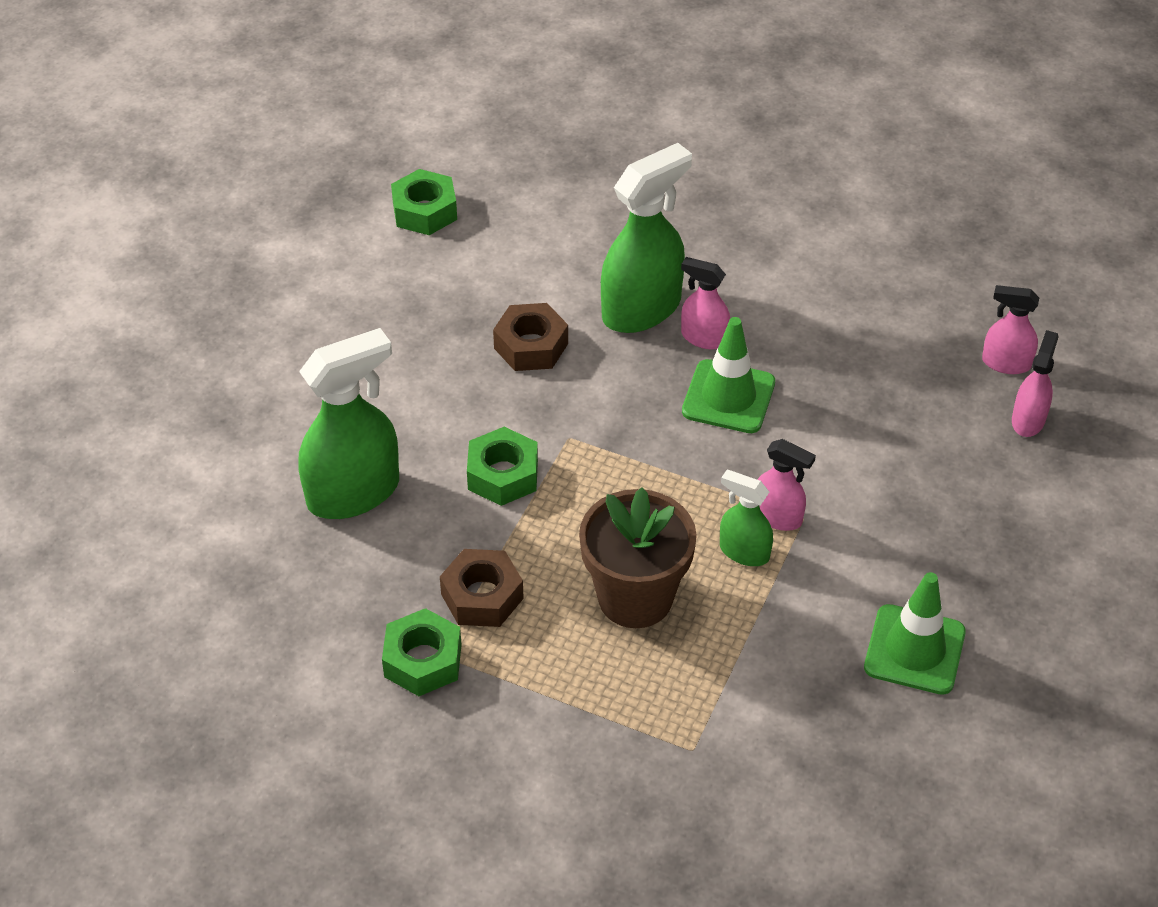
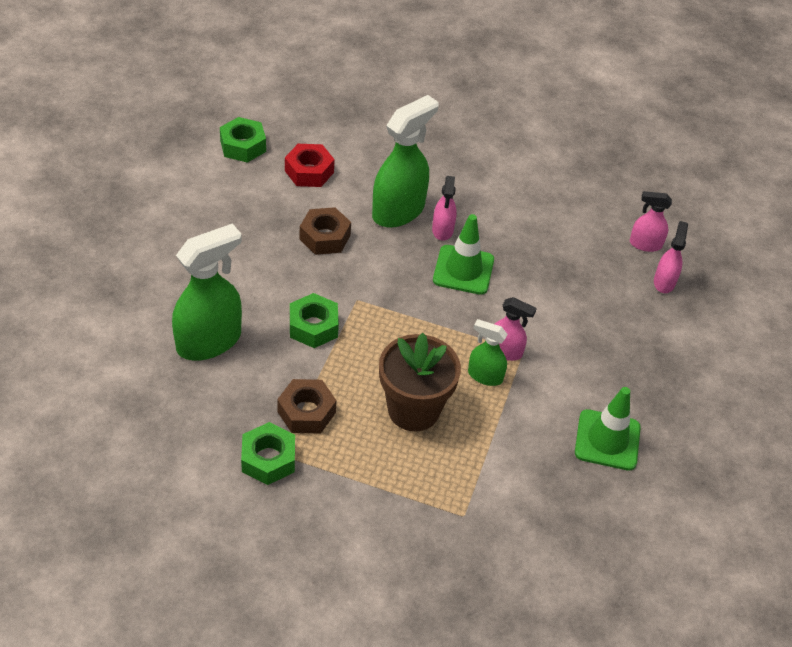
camera: 10 degrees left, 0 degrees up
pink spray bottle [681,257,730,350] -> pink spray bottle turned 105 degrees counterclockwise [432,176,457,241]
none -> red nut [285,144,335,187]

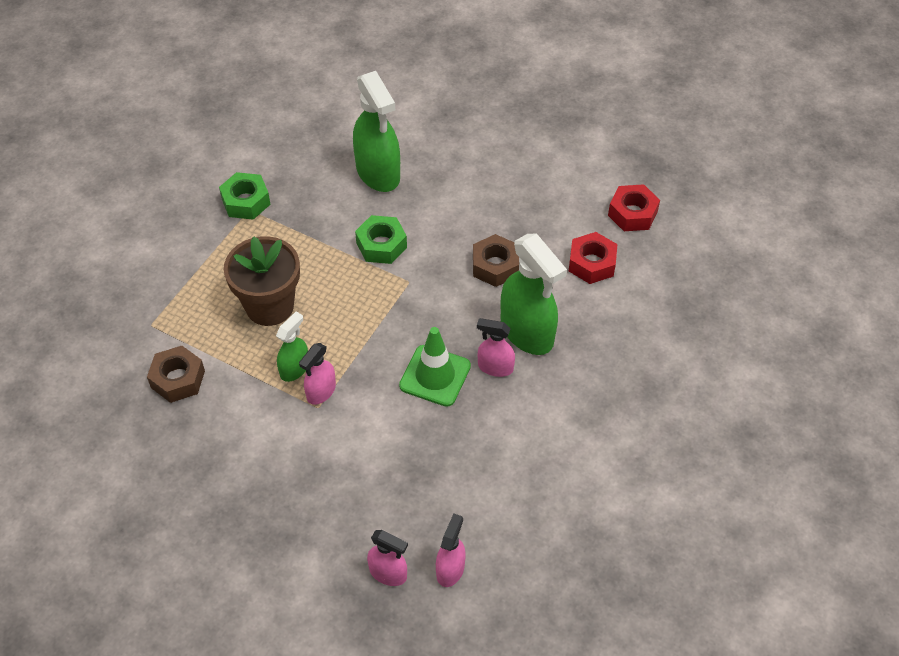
camera: 105 degrees right, 5 degrees up
green nut [220,117,266,163] -> red nut [608,184,660,231]
brown nut [277,379,337,434] -> brown nut moved to [147,346,205,403]
green traffic cone [575,387,641,471] -> none

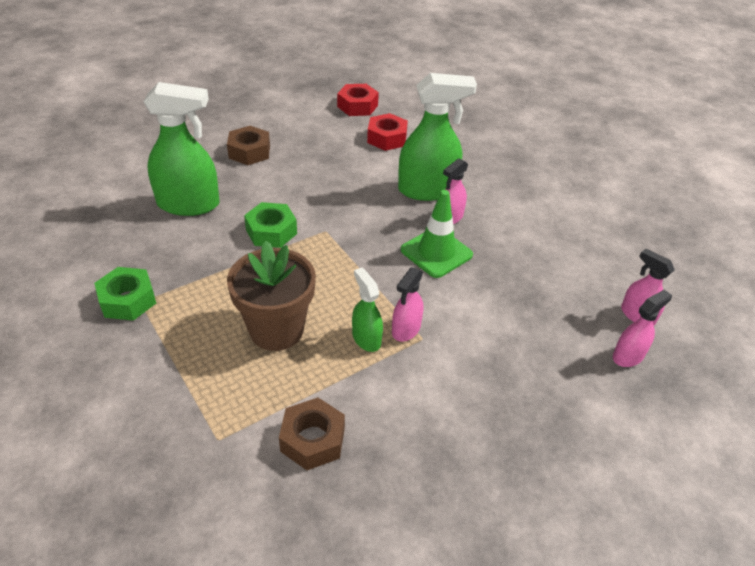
camera: 65 degrees left, 10 degrees down
pink spray bottle [299,343,336,405] -> pink spray bottle turned 60 degrees clockwise [392,267,423,342]
brown nut [473,234,519,287] -> brown nut moved to [227,126,270,165]

